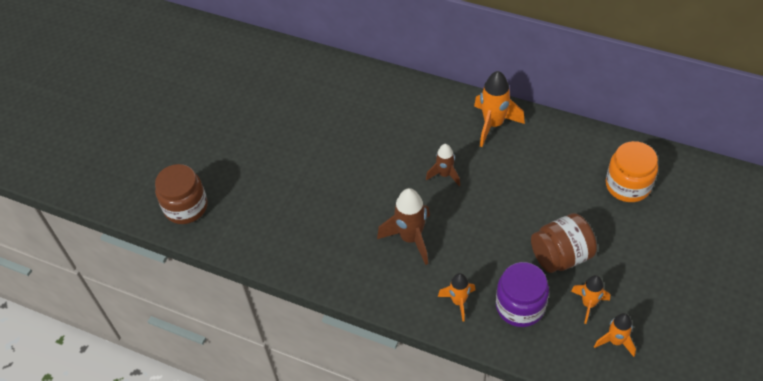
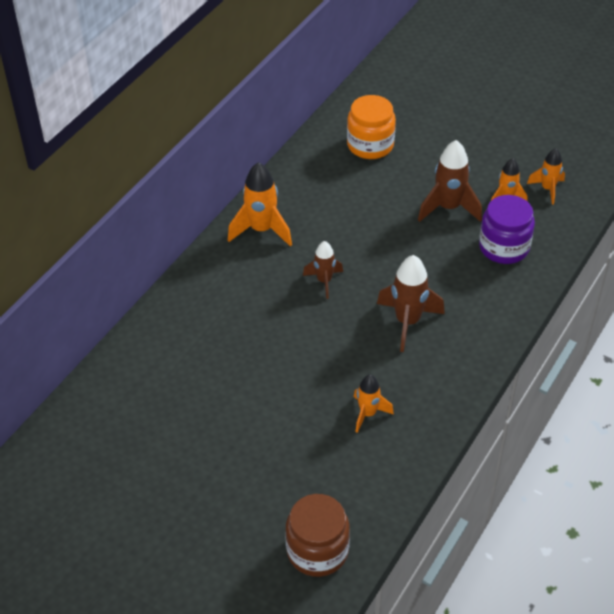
camera: 85 degrees left, 5 degrees down
orange rocket [438,273,475,322] -> orange rocket moved to [354,375,394,433]
brown jar [531,213,597,273] -> brown rocket [418,140,482,222]

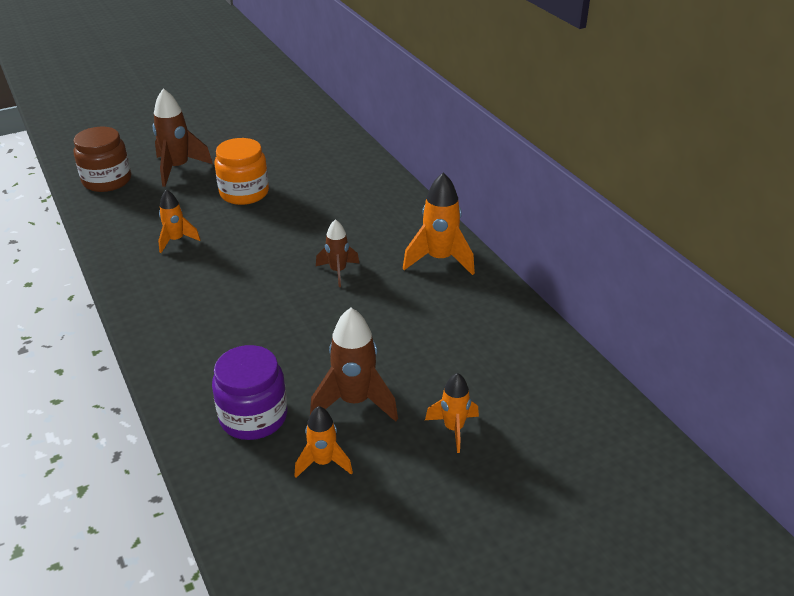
camera: 120 degrees right, 10 degrees down
orange jar [347,95,396,159] -> orange jar moved to [215,138,269,205]
brown rocket [377,255,445,352] -> brown rocket moved to [153,88,213,187]
orange rocket [527,148,565,205] -> orange rocket moved to [425,373,479,453]

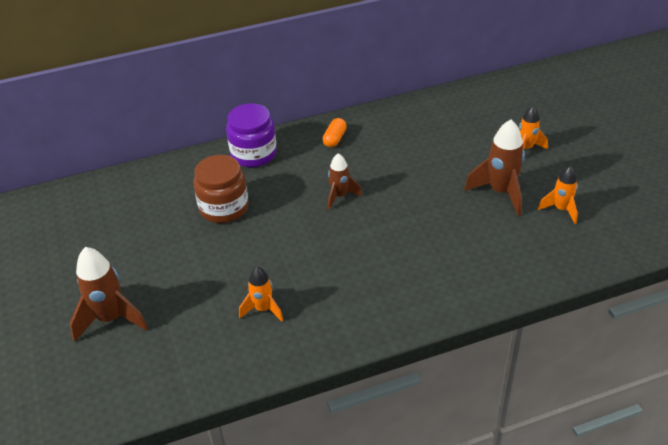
camera: 80 degrees left, 5 degrees up
brown jar [74,127,131,192] -> brown jar moved to [193,155,249,223]
purple jar [212,345,288,440] -> purple jar moved to [226,103,277,167]
orange jar [215,138,269,205] -> none
orange rocket [403,173,475,275] -> orange capsule [323,118,347,147]

